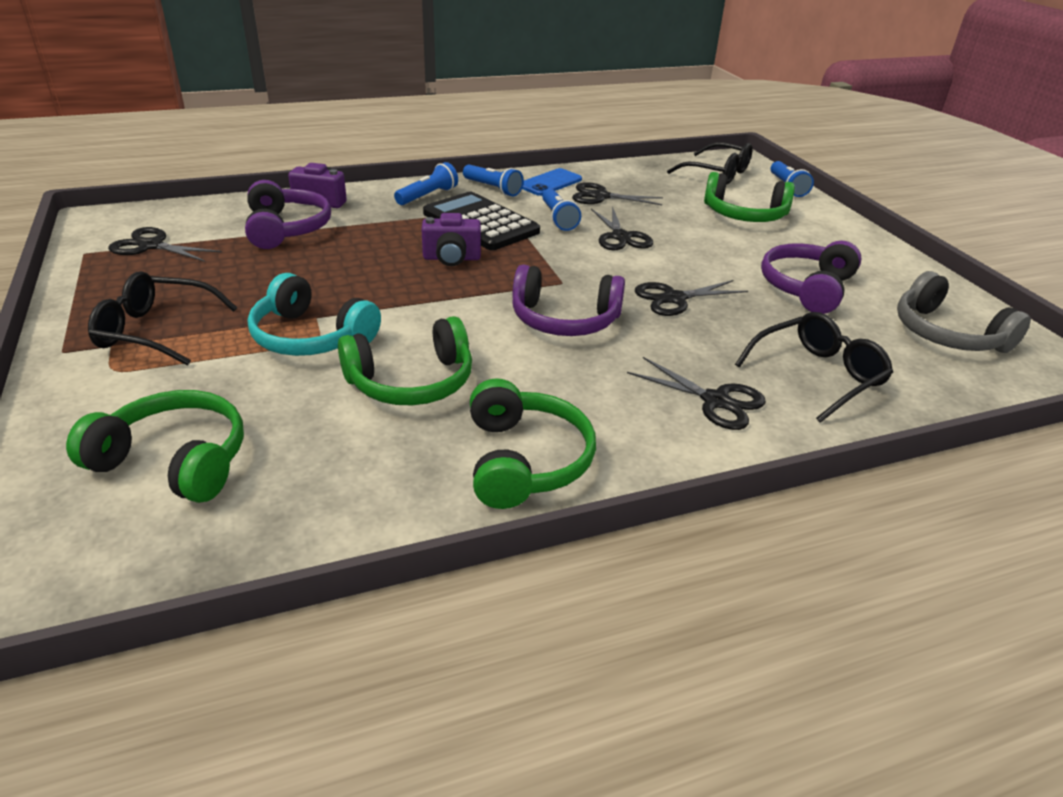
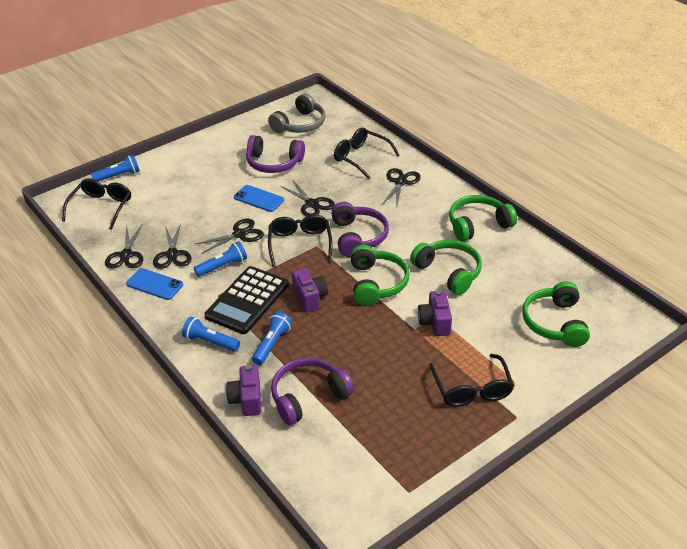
camera: 105 degrees left, 5 degrees up
black scissors [108,227,222,262] -> black scissors moved to [105,225,143,269]
turquoise headphones [248,273,381,356] -> purple camera [418,290,452,336]
blue flashlight [463,165,524,197] -> blue flashlight moved to [252,312,292,365]
green headphones [704,172,795,222] -> green headphones moved to [350,245,410,306]
none -> blue phone [234,185,284,212]
none -> black glasses [268,215,333,267]

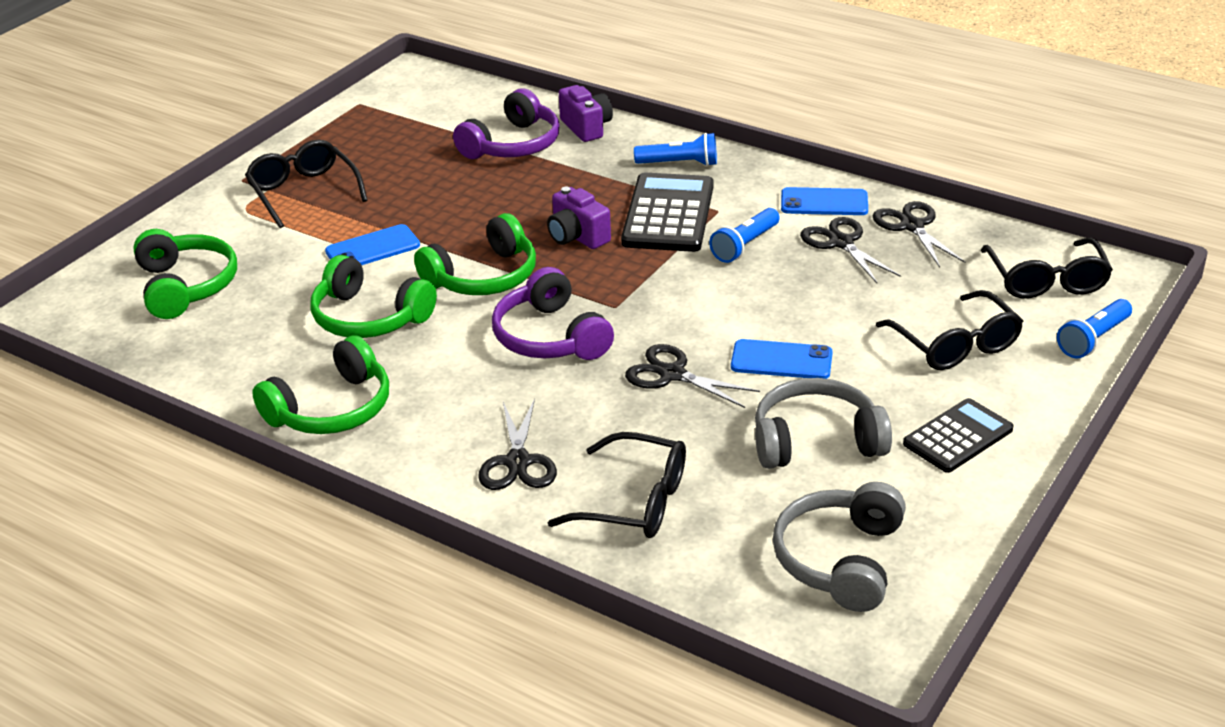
camera: 160 degrees right, 5 degrees down
black scissors [194,219,264,254] -> none
purple headphones [246,135,305,173] -> grey headphones [755,378,892,469]
blue flashlight [252,312,292,365] -> none
black glasses [268,215,333,267] -> black glasses moved to [876,290,1023,370]
green headphones [350,245,410,306] -> green headphones turned 105 degrees counterclockwise [414,213,536,295]
purple camera [418,290,452,336] -> blue phone [325,224,420,265]
none -> black calculator [903,398,1014,473]

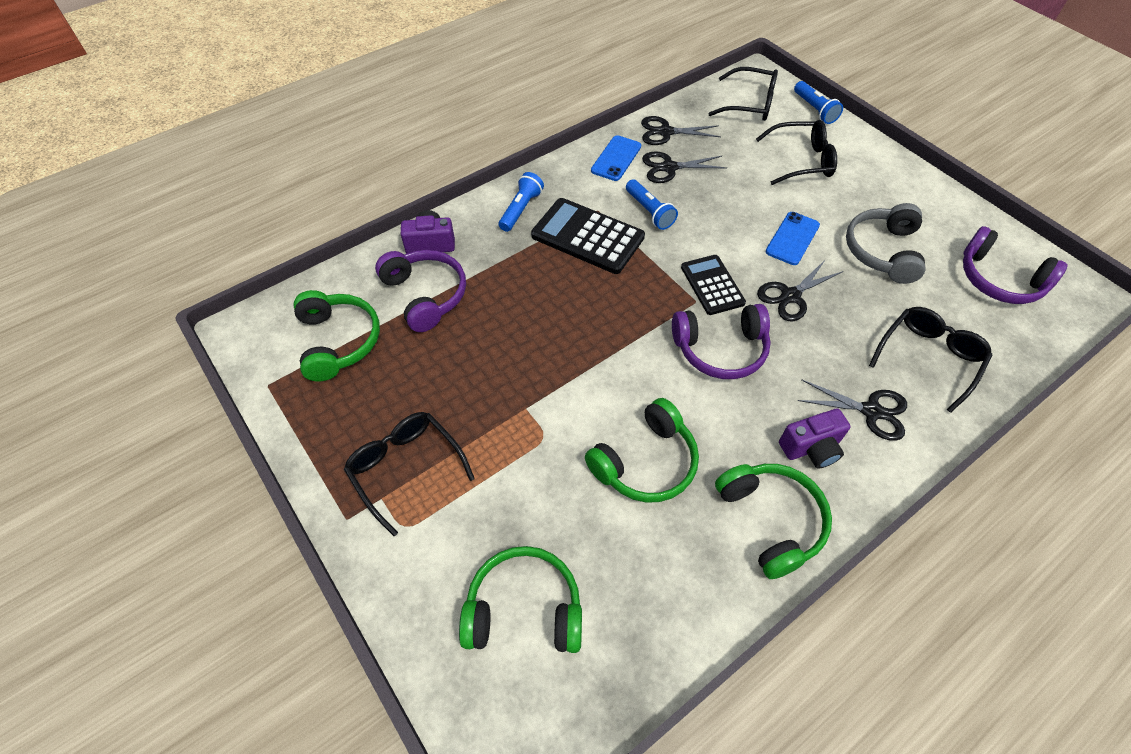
camera: 70 degrees left, 20 degrees up
black glasses [245,140,368,228] -> black glasses turned 60 degrees clockwise [344,412,475,536]
blue phone [325,224,420,265] -> none
green headphones [414,213,536,295] -> green headphones moved to [293,290,380,381]
purple camera [547,187,611,249] -> purple camera moved to [779,408,851,469]
grey headphones [773,482,906,612] -> purple headphones [963,226,1068,304]
black calculator [903,398,1014,473] -> black calculator moved to [681,255,746,315]

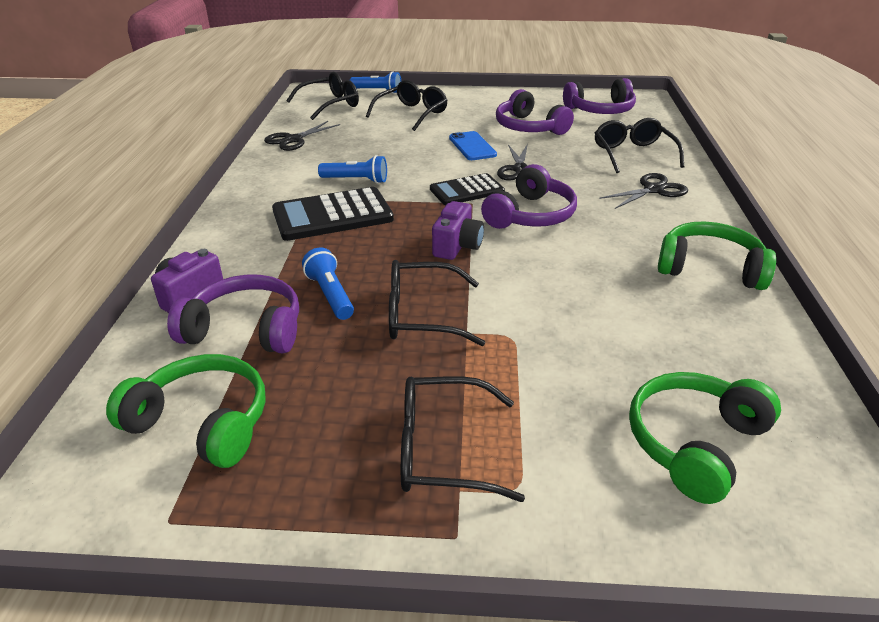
camera: 50 degrees left, 20 degrees down
blue flashlight [499,172,544,232] -> blue flashlight moved to [302,247,354,320]
green headphones [585,398,699,503] -> none
blue phone [591,135,641,181] -> none
black scissors [642,151,726,183] -> none
black calculator [681,255,746,315] -> black calculator turned 45 degrees counterclockwise [430,173,505,205]
purple camera [779,408,851,469] -> purple camera moved to [432,201,484,260]
grey headphones [846,203,925,284] -> purple headphones [496,89,574,135]
none -> black glasses [389,260,485,346]

